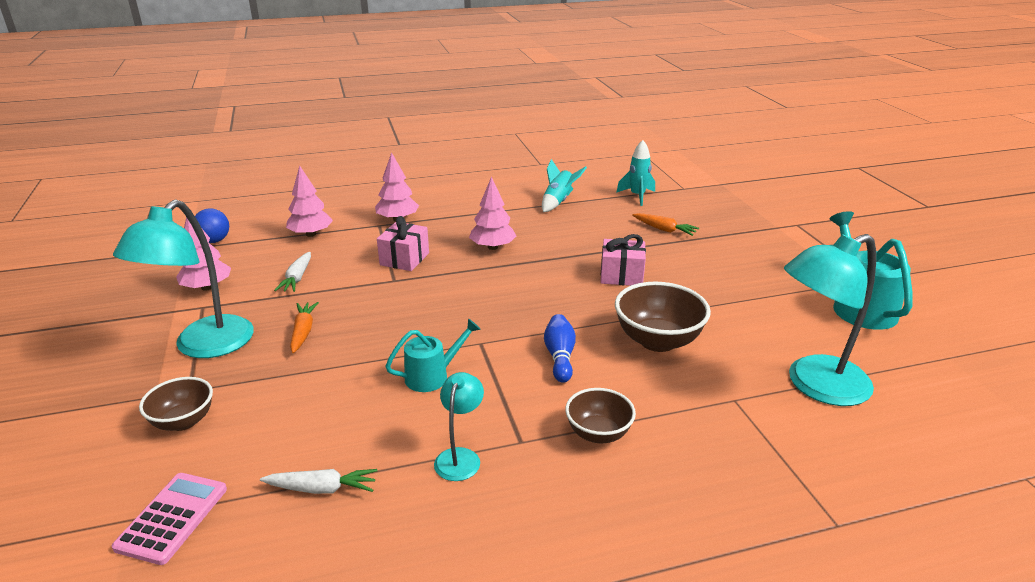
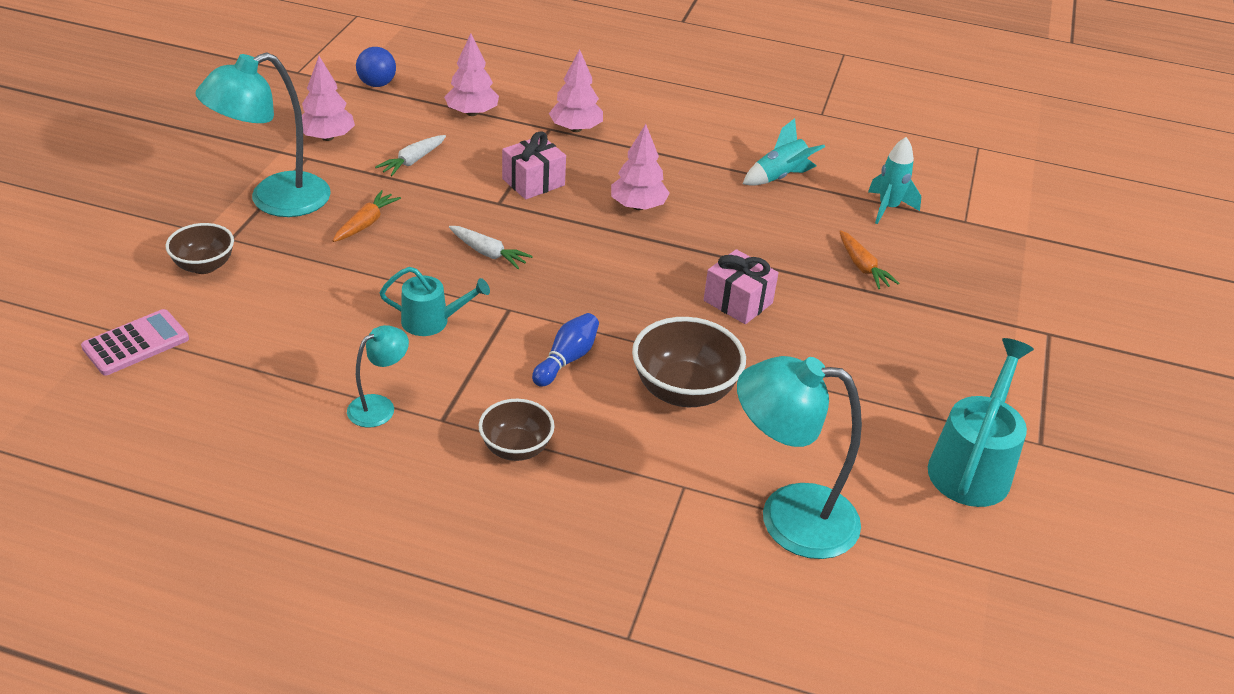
camera: 30 degrees right, 10 degrees up
white carrot [260,469,377,494] -> white carrot moved to [449,226,533,269]

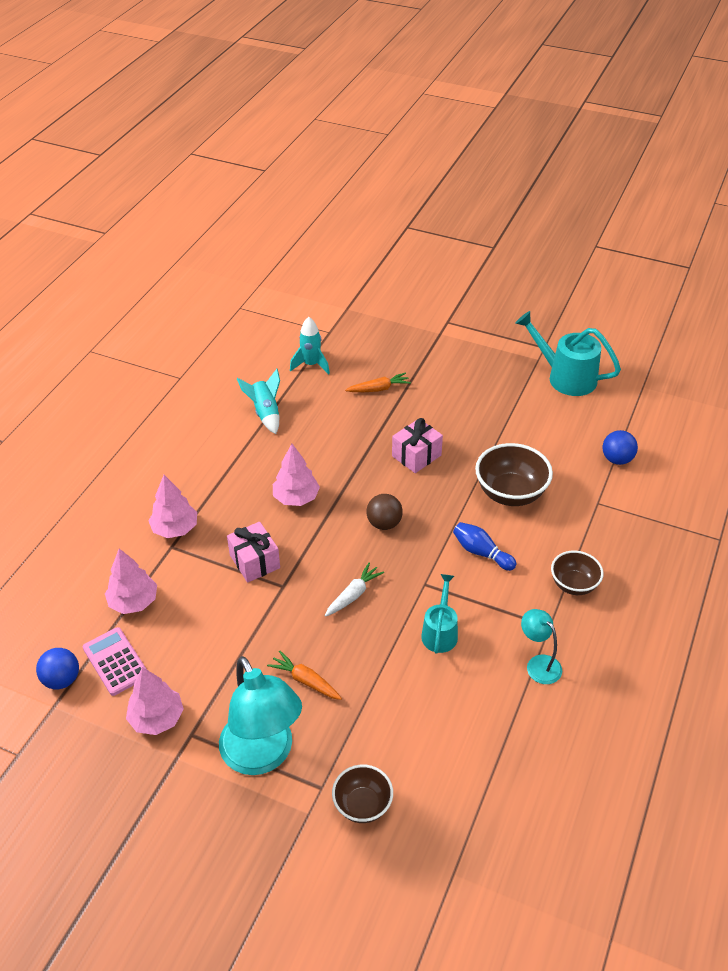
camera: 80 degrees left, 5 degrees up
pink calculator [81,309,189,375] -> pink calculator moved to [83,627,146,696]
white carrot [375,135,446,176] -> none
turquoise lamp [737,356,862,559] -> blue ball [603,430,638,465]
none -> brown ball [366,494,403,530]

